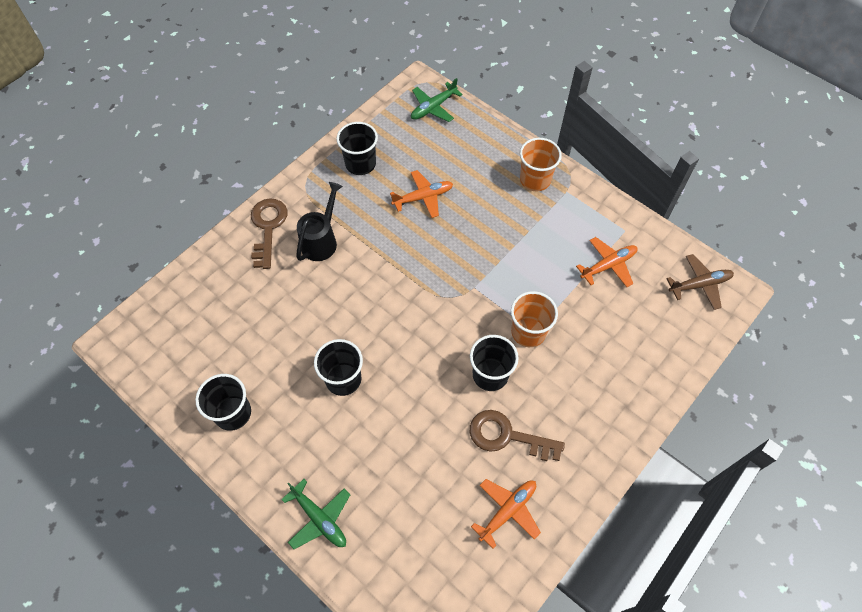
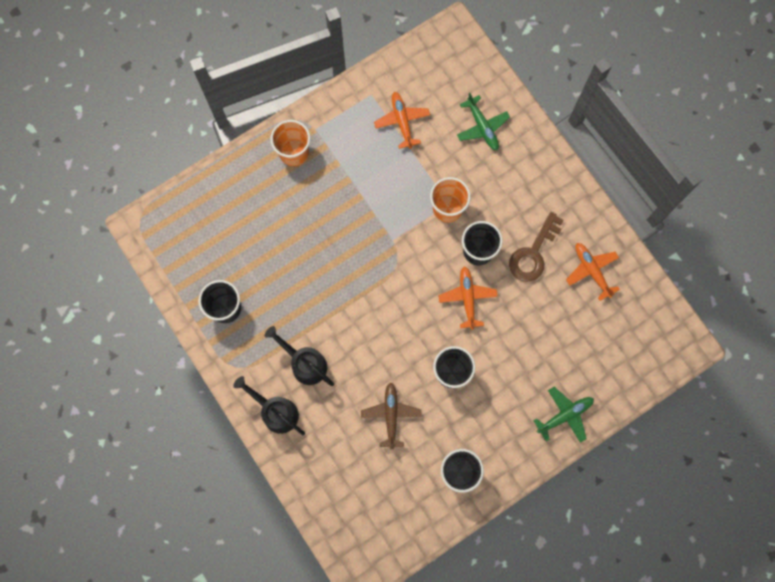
camera: 75 degrees left, 15 degrees up
brown key [251,198,288,269] -> black watering can [233,376,305,435]
orange plane [390,170,453,218] -> orange plane moved to [438,266,498,330]
green plane [411,78,463,122] -> green plane moved to [457,93,510,150]
brown plane [666,254,734,310] -> brown plane moved to [361,383,422,449]

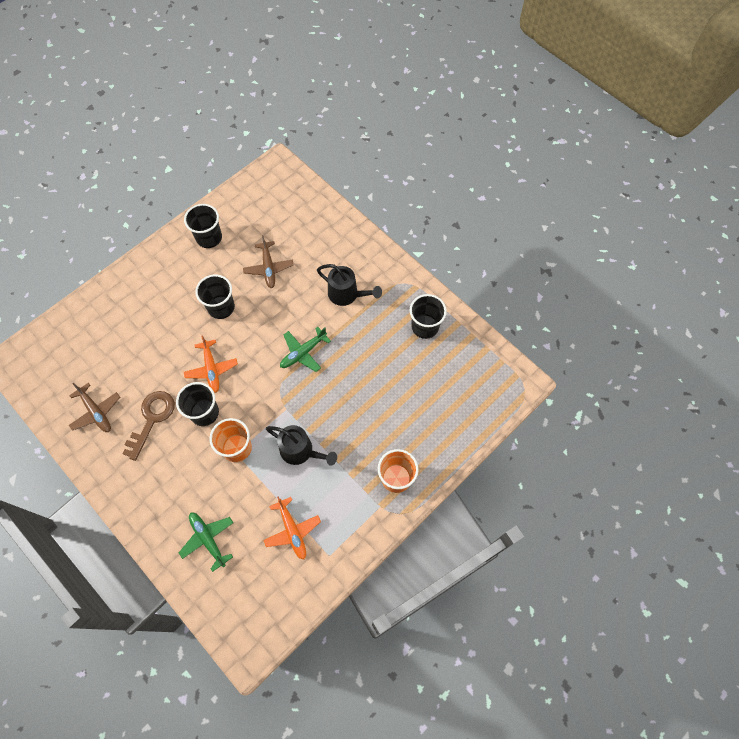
camera: 170 degrees right, 10 degrees down
black watering can [233,376,305,435] -> black watering can moved to [266,425,337,466]
green plane [533,387,594,443] -> green plane moved to [280,327,331,372]
orange plane [566,243,620,301] -> brown plane [69,383,120,432]

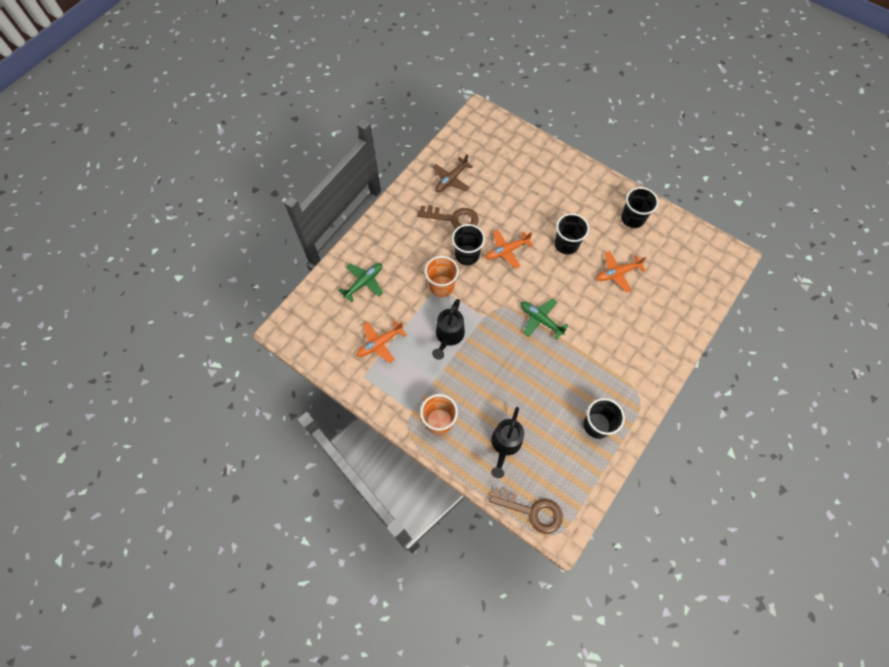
camera: 80 degrees right, 0 degrees up
brown plane [243,235,293,288] -> orange plane [596,251,646,293]
black watering can [317,264,382,306] -> black watering can moved to [491,407,524,478]
none -> brown key [489,488,563,534]

